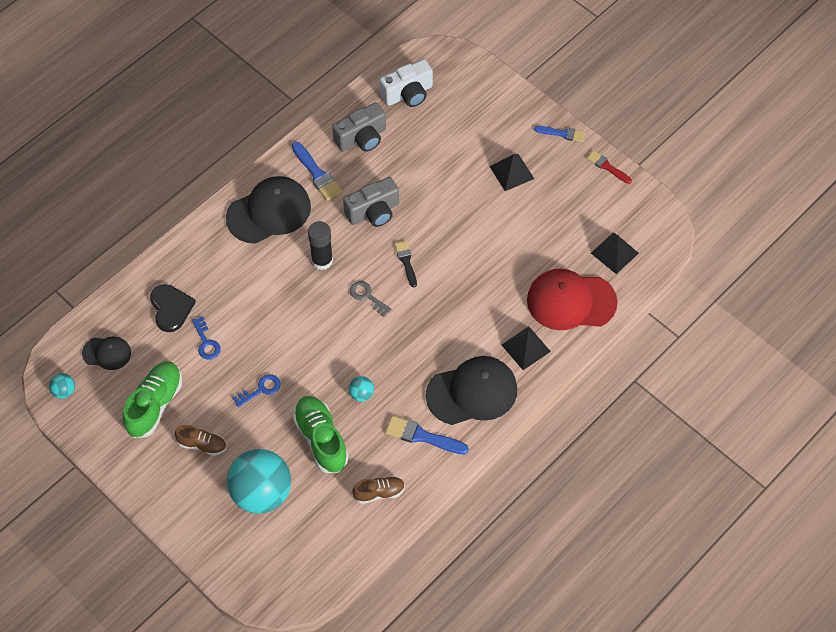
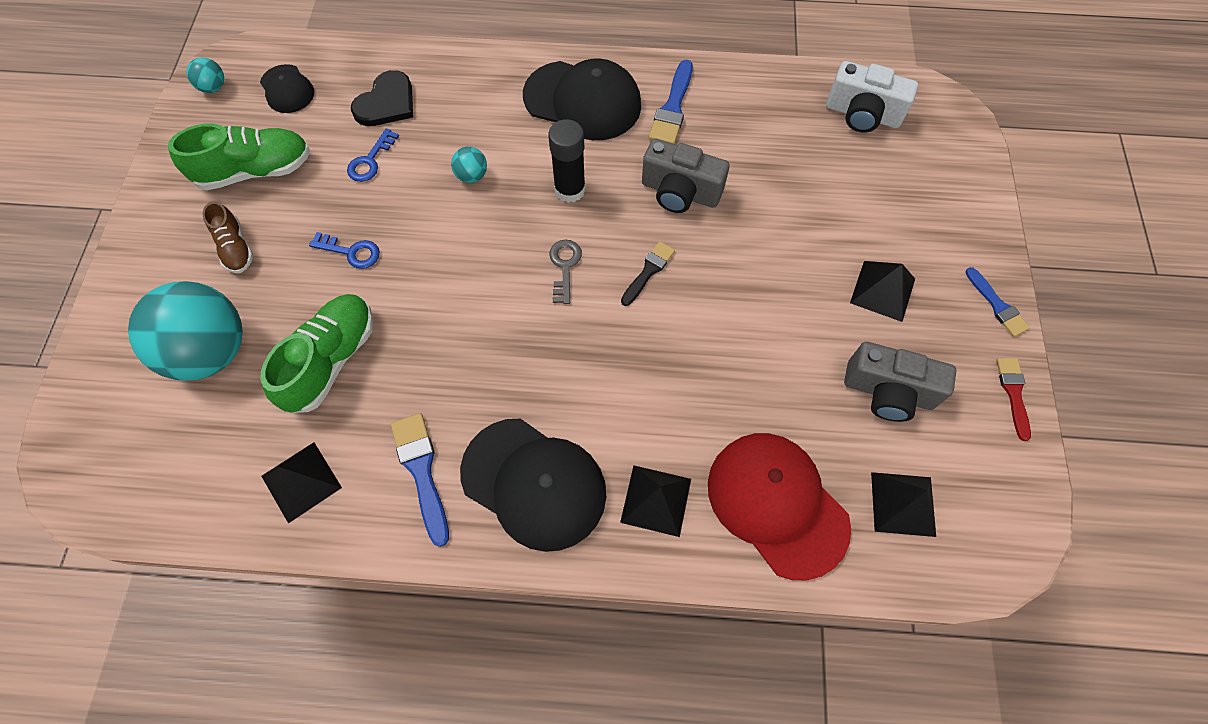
camera: 50 degrees right, 5 degrees up
grey camera [332,102,386,152] -> grey camera moved to [844,342,957,422]
turquoise ball [349,376,374,402] -> turquoise ball moved to [451,147,487,183]
brown shoe [352,476,405,504] -> black pyramid [261,442,342,524]

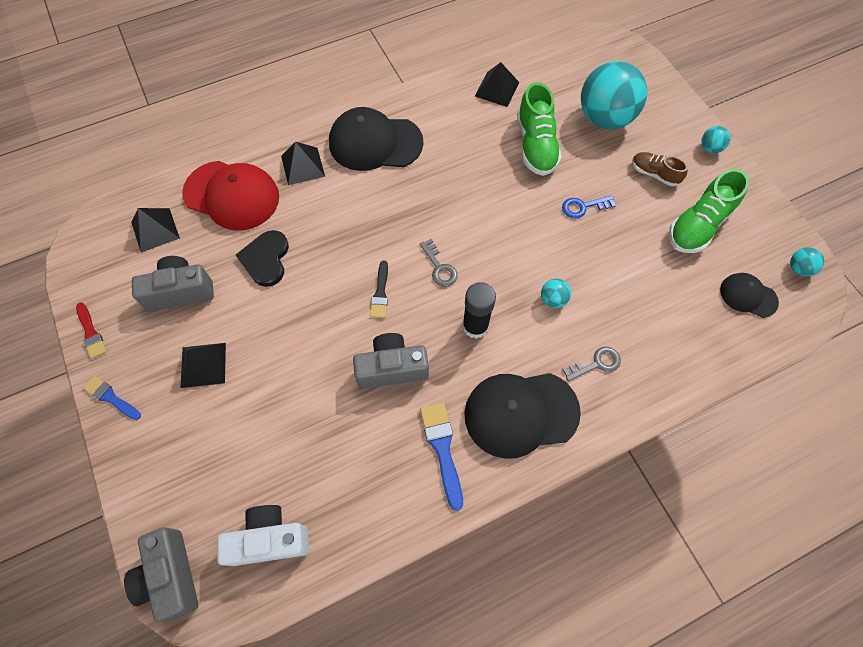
camera: 150 degrees right, 0 degrees up
blue key [347,129,399,182] -> none
black heart [351,70,413,126] -> black heart moved to [236,230,289,287]
blue brush [391,413,449,547] -> none
none -> grey camera [124,527,198,622]
none -> grey key [562,347,621,382]
none -> turquoise ball [701,126,731,153]

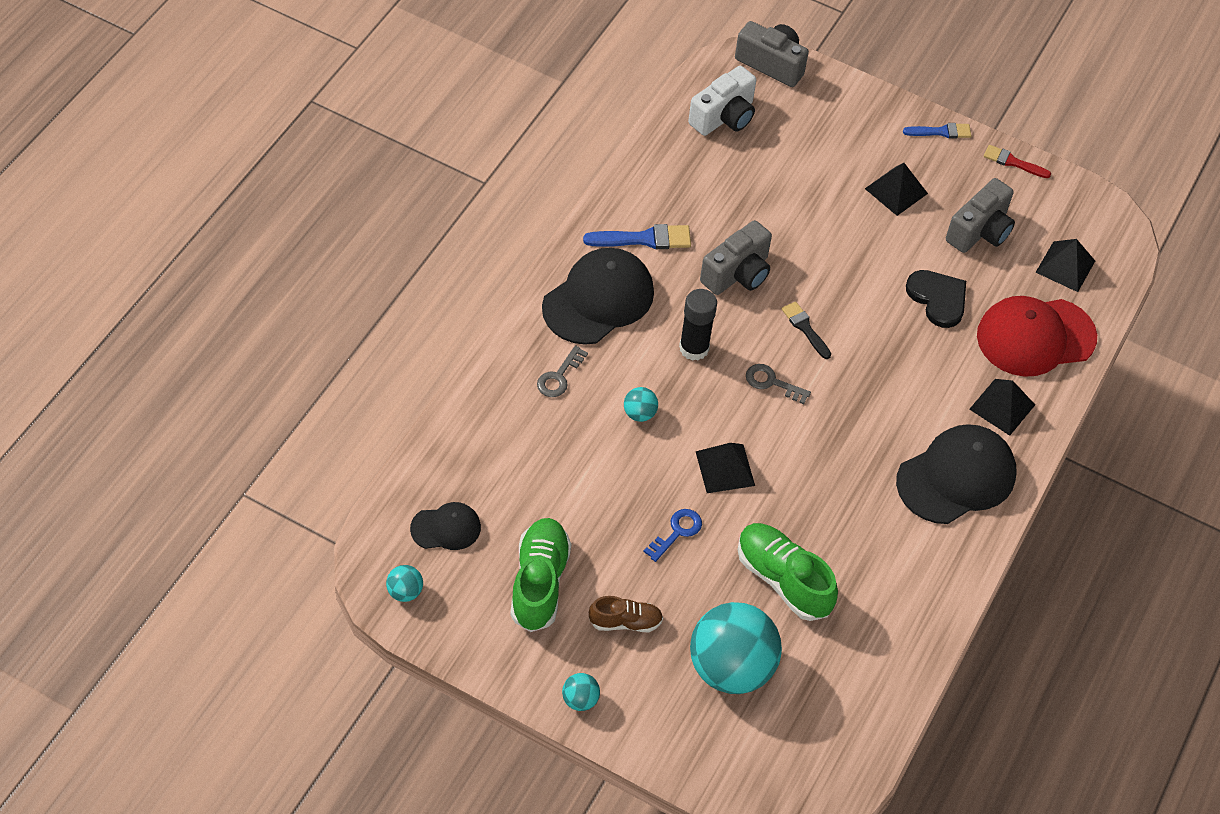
camera: 140 degrees right, 10 degrees down
blue brush [420,402,463,511] -> blue brush turned 45 degrees counterclockwise [583,224,691,249]
black pyramid [475,62,520,107] -> black pyramid moved to [695,443,755,493]

